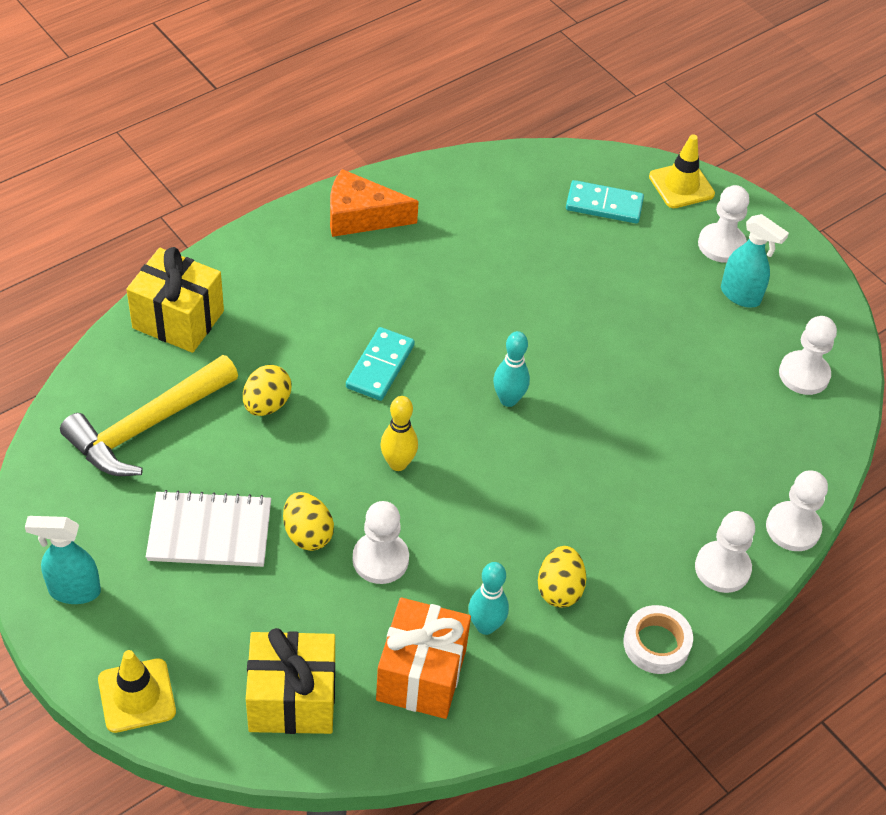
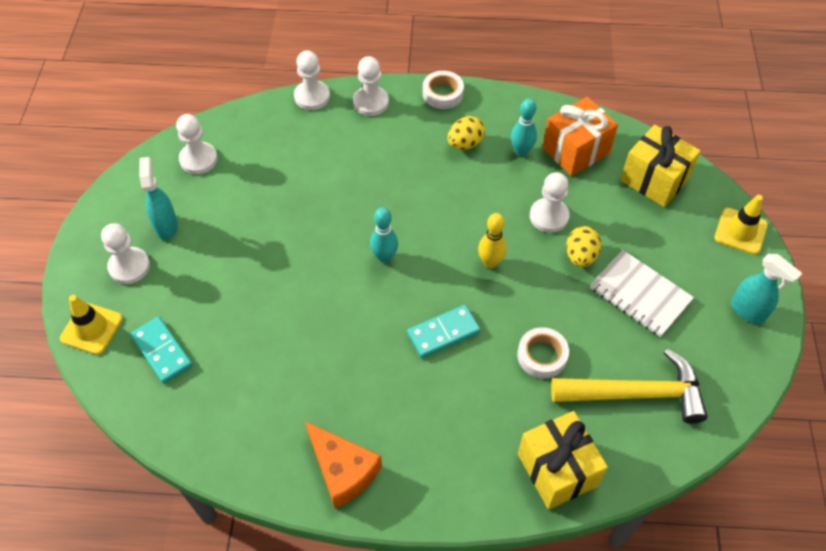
camera: 135 degrees left, 5 degrees up
yellow egg [243,365,291,416] -> white tape [517,327,569,379]

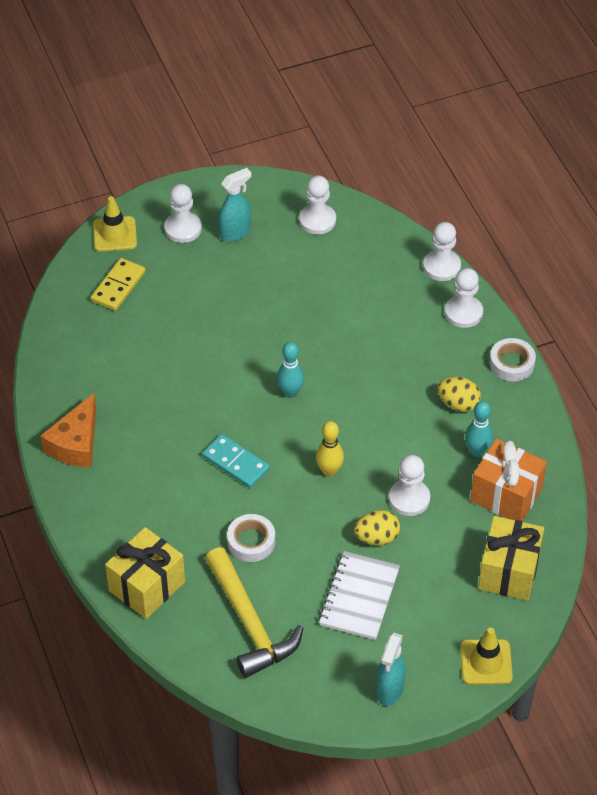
camera: 65 degrees right, 5 degrees down
turquoise domino [130,317,193,384] -> yellow domino [91,258,145,311]

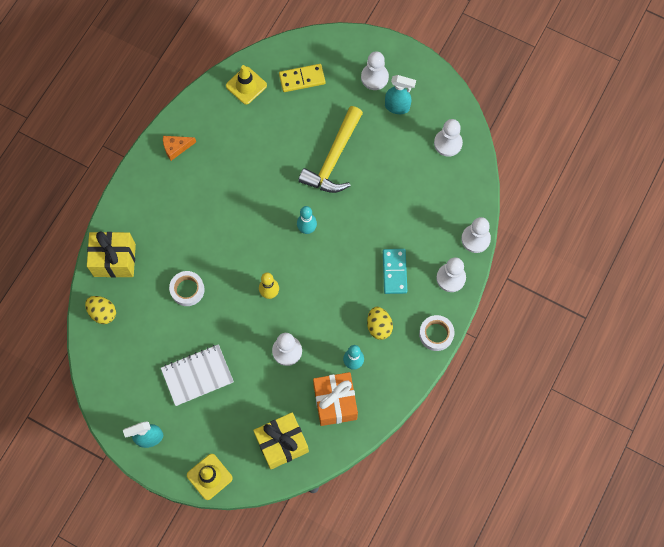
camera: 50 degrees right, 20 degrees up
orange cheese [40,393,96,467] -> orange cheese [163,136,196,161], size x0.62
yellow traffic cone [93,196,137,252] -> yellow traffic cone moved to [226,65,267,105]
turquoise domino [202,434,270,488] -> turquoise domino moved to [383,249,407,294]
yellow hammer [205,547,303,678] -> yellow hammer moved to [298,106,363,193]
yellow egg [354,510,400,545] -> yellow egg moved to [85,296,116,324]

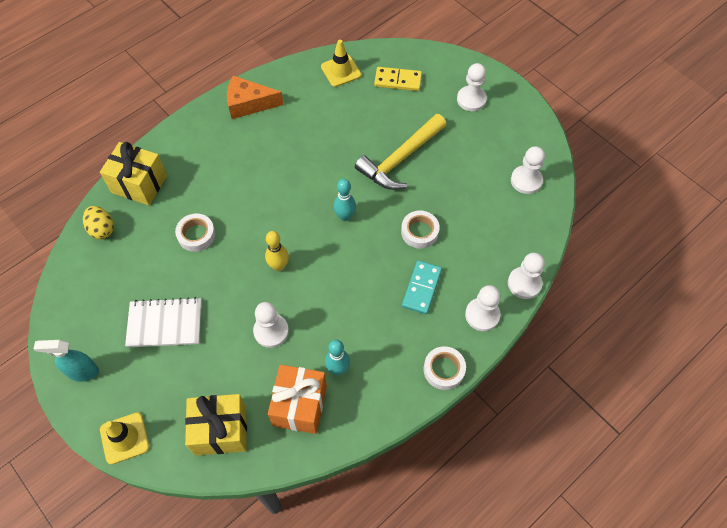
camera: 20 degrees right, 10 degrees down
orange cheese [163,136,196,161] -> orange cheese [227,75,284,119], size x1.61
yellow egg [367,307,393,340] -> none
turquoise spray bottle [385,75,416,114] -> none
none -> white tape [401,211,440,249]

